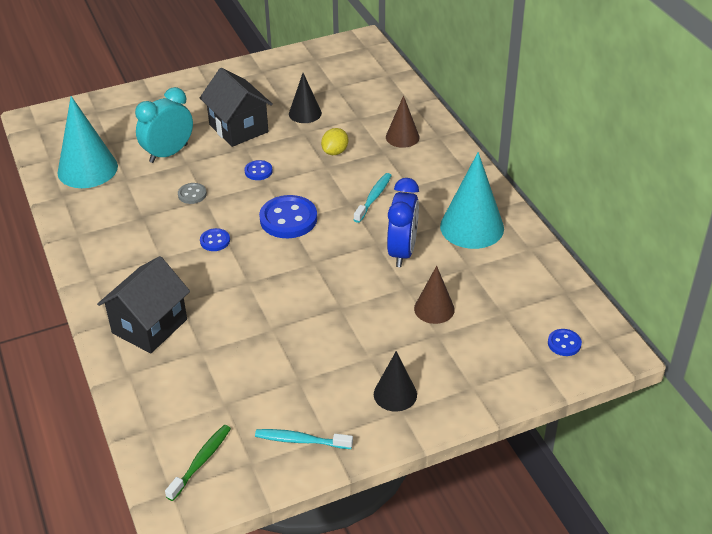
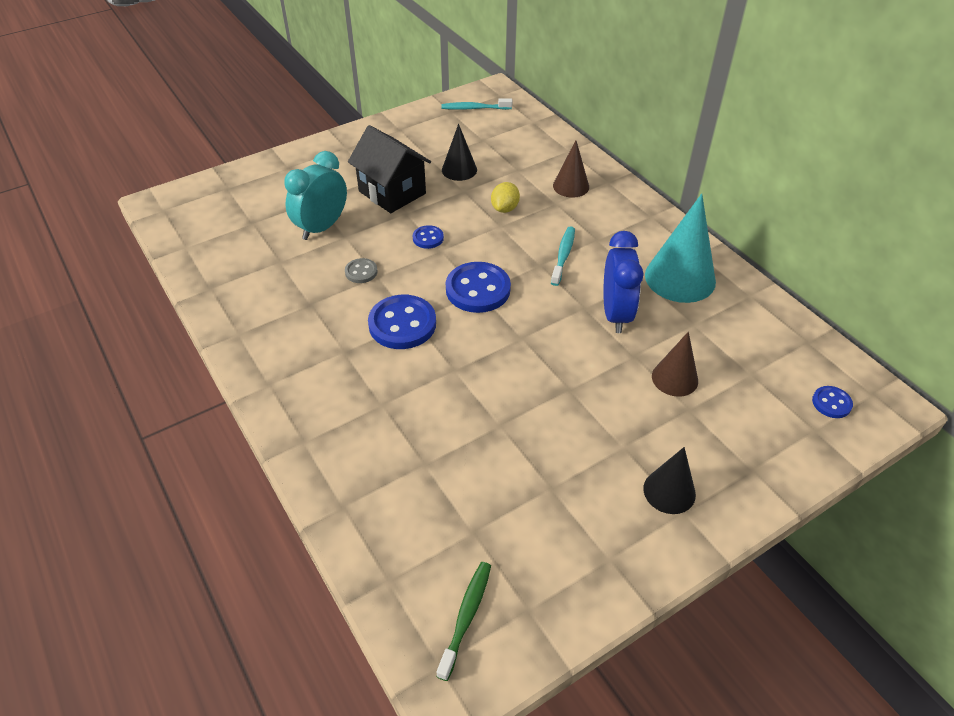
camera: 10 degrees left, 5 degrees up
turquoise cone [57,96,118,188] -> none
black house [97,256,190,353] -> none
blue button [200,228,230,251] -> blue button [368,295,436,349], size x1.96
turquoise toothbrush [255,429,353,449] -> turquoise toothbrush moved to [441,98,512,110]

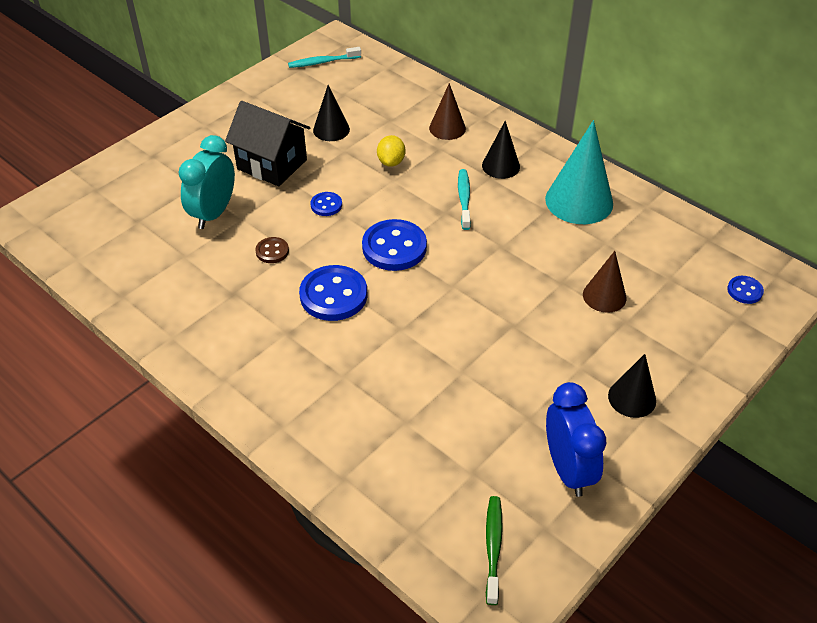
camera: 15 degrees left, 0 degrees up
grey button [345,258,378,283] -> brown button [255,237,289,263]
blue clock [603,231,643,333] -> blue clock moved to [546,382,606,497]
none -> black cone [482,121,520,179]

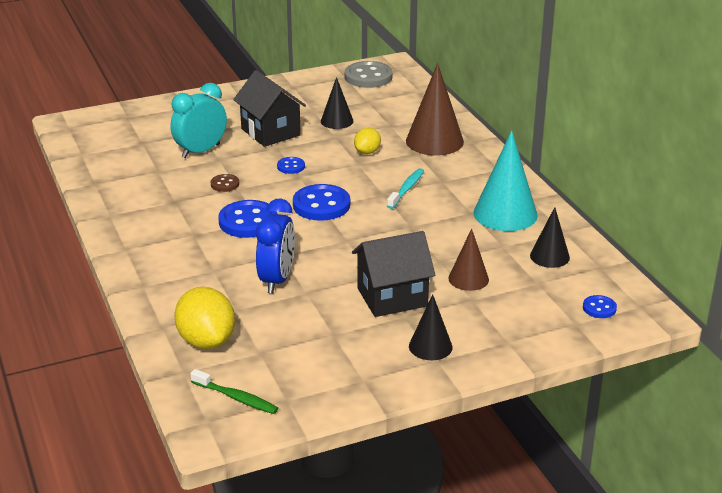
camera: 25 degrees right, 15 degrees down
turquoise toothbrush [288,47,361,68] -> grey button [345,61,392,88]
brown cone [429,83,466,140] -> brown cone [406,63,464,156], size x1.71
black cone [482,121,520,179] -> black cone moved to [530,207,570,268]
green toothbrush [486,496,503,605] -> green toothbrush turned 90 degrees clockwise [190,369,278,414]
blue clock [546,382,606,497] -> blue clock moved to [256,198,295,293]
none -> yellow lemon [174,287,235,349]
none -> black house [352,231,435,317]

